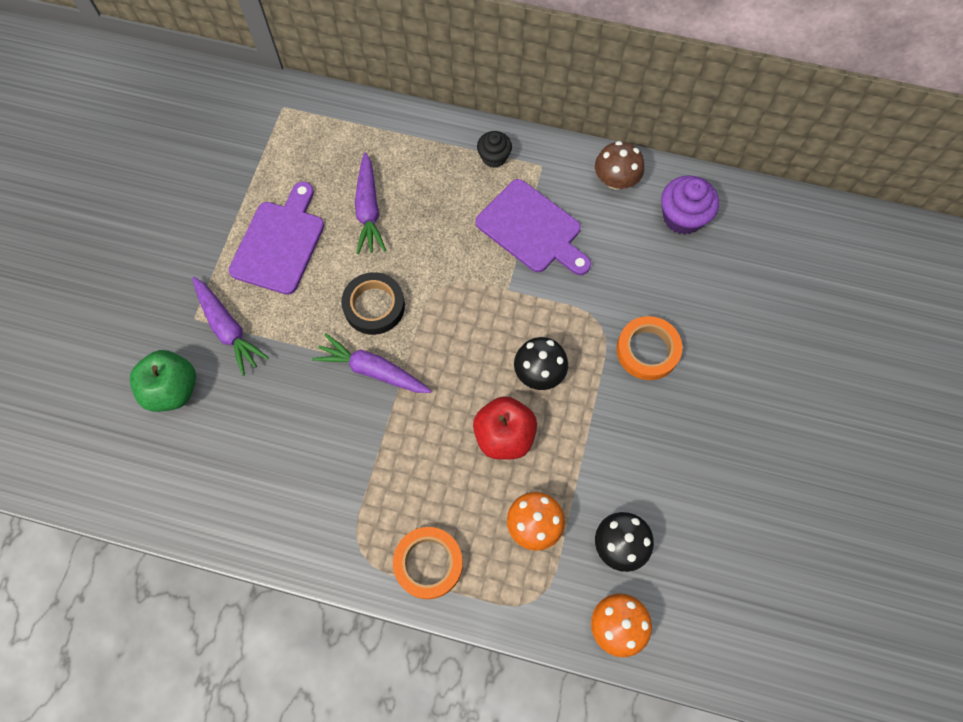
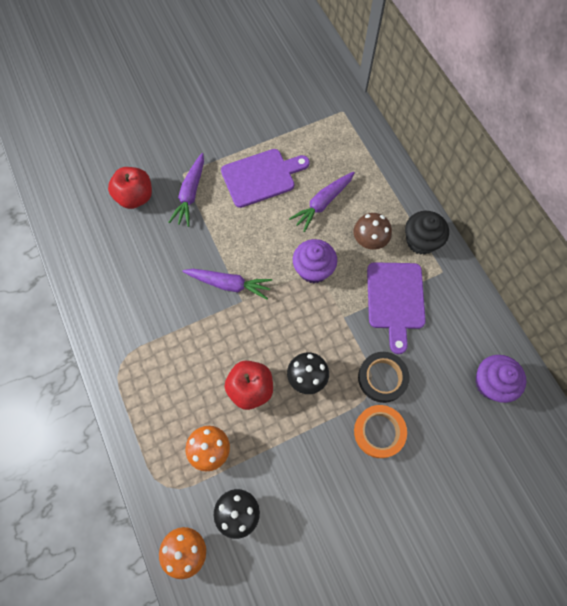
camera: 50 degrees right, 0 degrees up
green apple [130,350,196,412] -> red apple [108,167,152,209]
purple carrot [312,333,431,393] -> purple carrot turned 120 degrees clockwise [183,269,272,300]
black tape [341,272,405,335] -> black tape moved to [358,352,409,403]
orange tape [393,527,463,599] -> none
black cupcake [477,131,512,168] -> black cupcake [405,211,449,255], size x1.57
brown mushroom [595,141,644,190] -> brown mushroom moved to [354,213,392,250]
none -> purple cupcake [293,239,337,283]

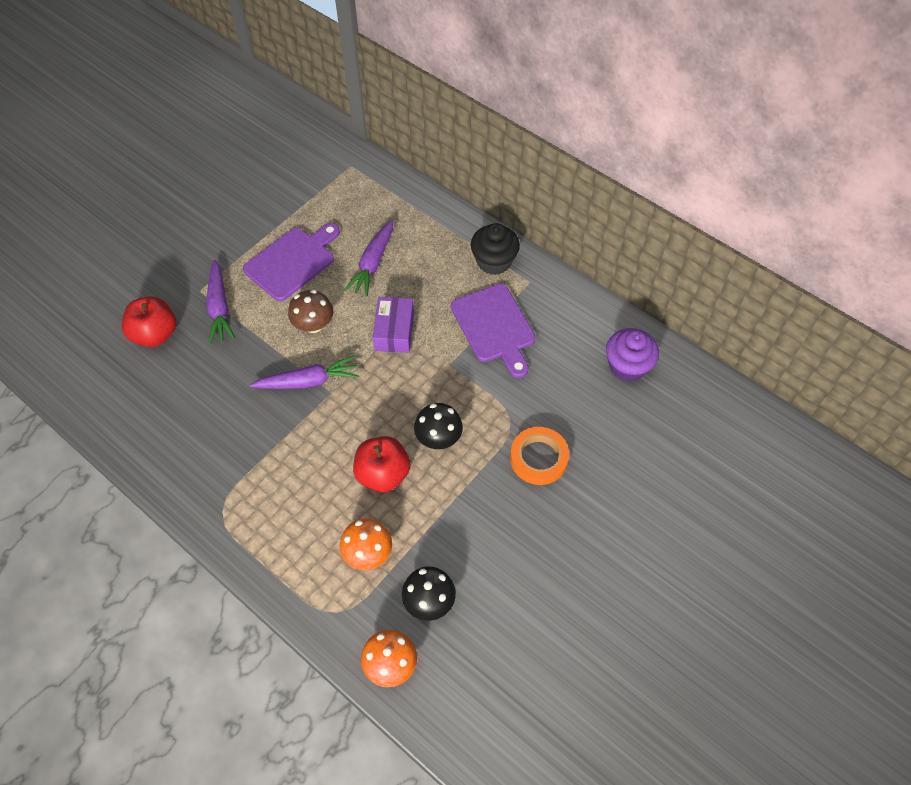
camera: 25 degrees left, 10 degrees down
purple cupcake [293,239,337,283] -> purple box [373,297,414,353]
brown mushroom [354,213,392,250] -> brown mushroom moved to [288,290,333,333]
black tape [358,352,409,403] -> none

